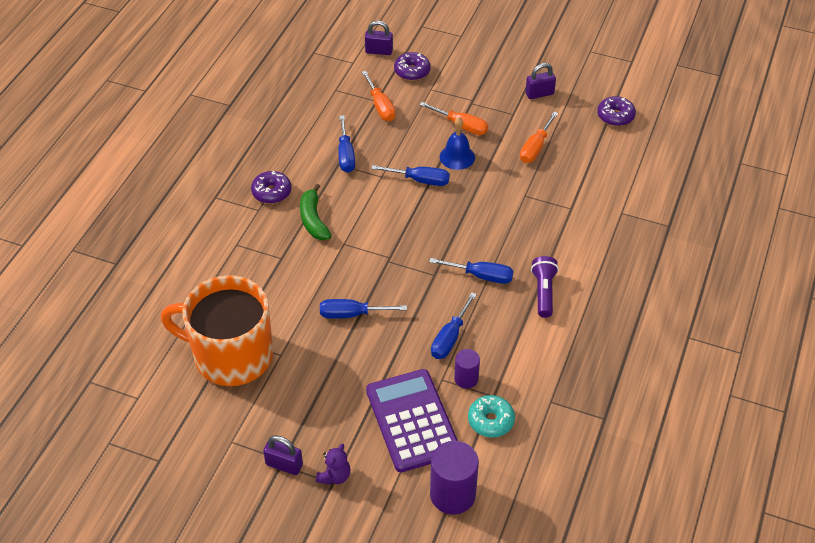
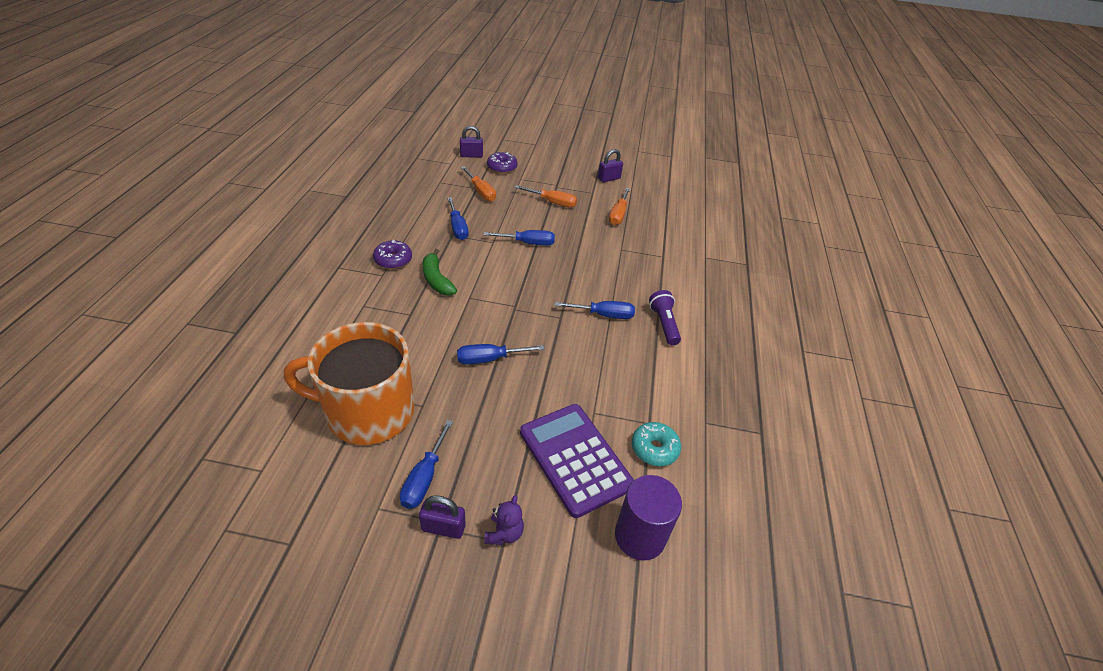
camera: 15 degrees left, 5 degrees down
blue screwdriver [431,292,477,359] -> blue screwdriver moved to [400,420,453,509]
blue bell [440,117,475,170] -> none
purple cylinder [454,349,480,389] -> none
purple donut [597,96,636,126] -> none

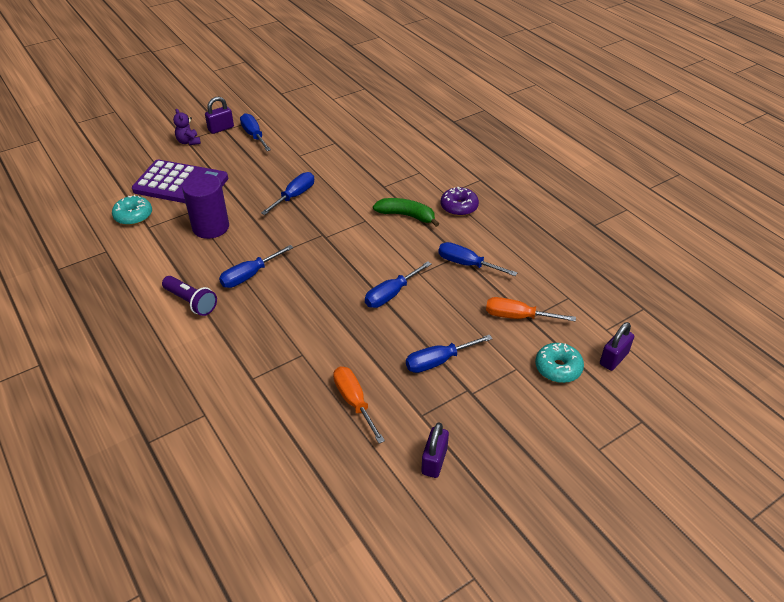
camera: 140 degrees right, 0 degrees up
orange mug [284,322,415,445] -> none
purple donut [487,152,518,174] -> turquoise donut [535,343,584,383]
orange screwdriver [515,185,577,208] -> blue screwdriver [406,335,493,373]
purple cylinder [615,475,682,561] -> purple cylinder moved to [182,174,229,239]

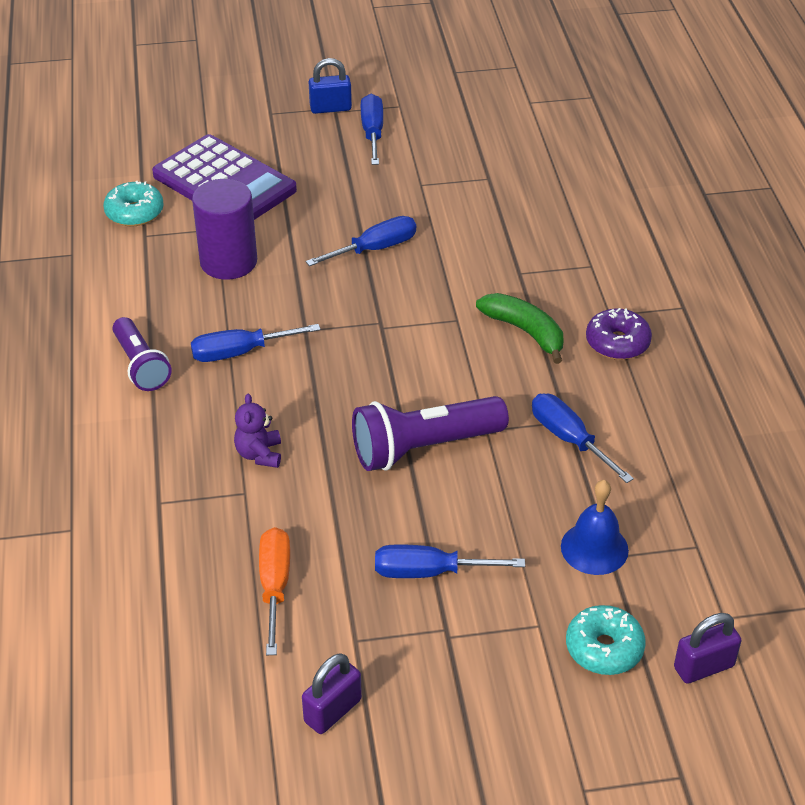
camera: 25 degrees right, 0 degrees up
purple teddy bear [173,109,201,145] -> purple teddy bear moved to [234,393,281,468]
purple padlock [205,97,234,134] -> blue padlock [309,58,352,114]
blue screwdriver [365,261,432,308] -> purple flashlight [352,396,509,471]
orange screwdriver [486,297,576,322] -> blue bell [561,480,629,575]

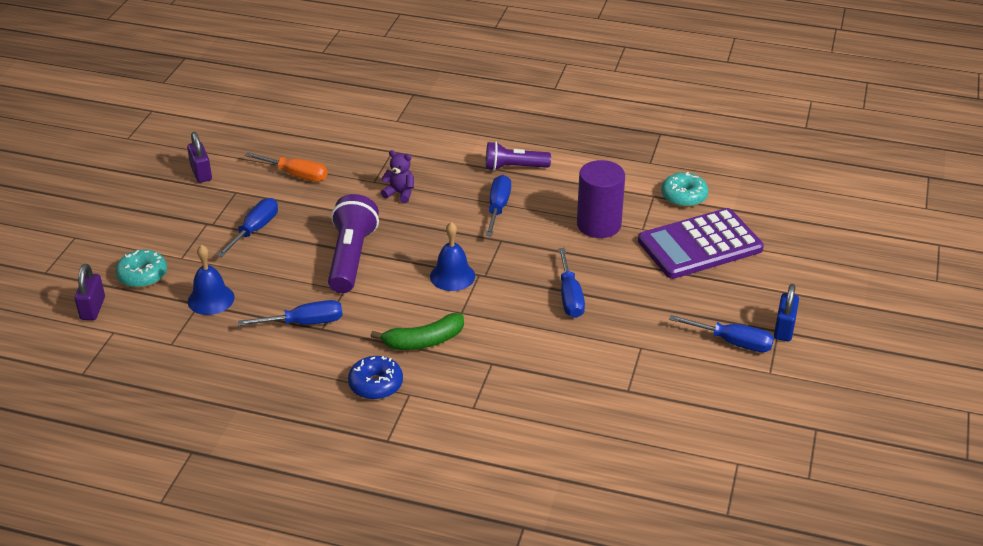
camera: 115 degrees right, 5 degrees down
purple donut [586,308,652,360] -> blue donut [348,356,403,400]
none -> blue bell [430,222,475,291]

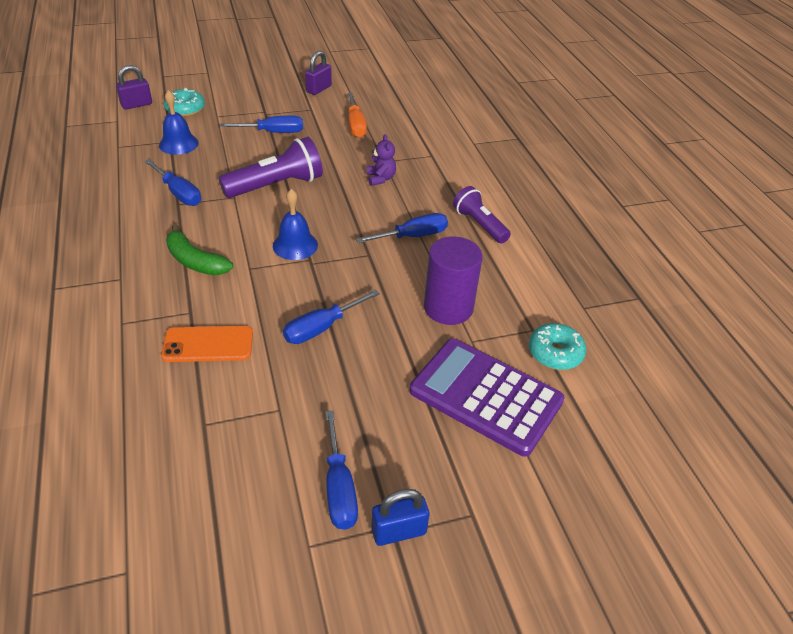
camera: 55 degrees right, 5 degrees up
blue donut [348,356,403,400] -> none
none -> orange phone [161,326,253,362]

